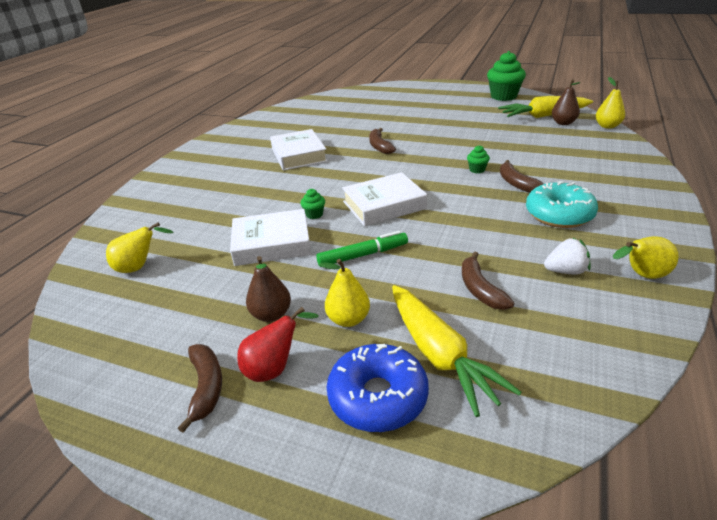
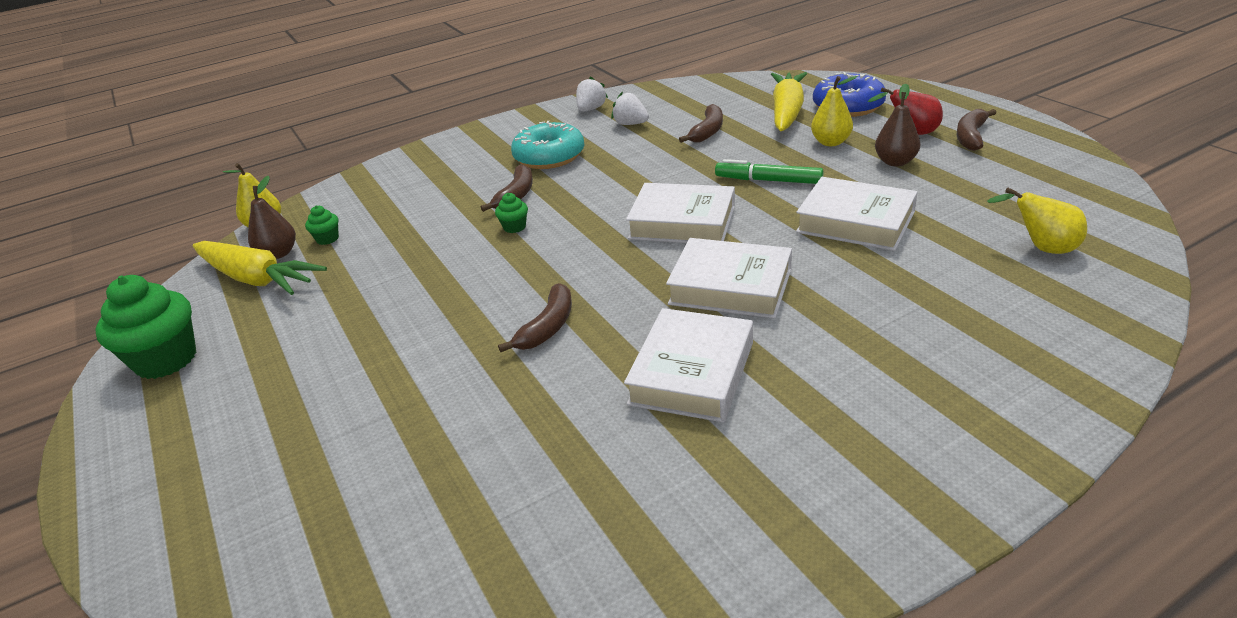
camera: 140 degrees left, 0 degrees up
green cupcake [300,189,325,219] -> green cupcake moved to [305,206,339,245]
yellow pear [613,236,678,279] -> white strawberry [576,76,608,111]
none -> white book [666,238,792,319]

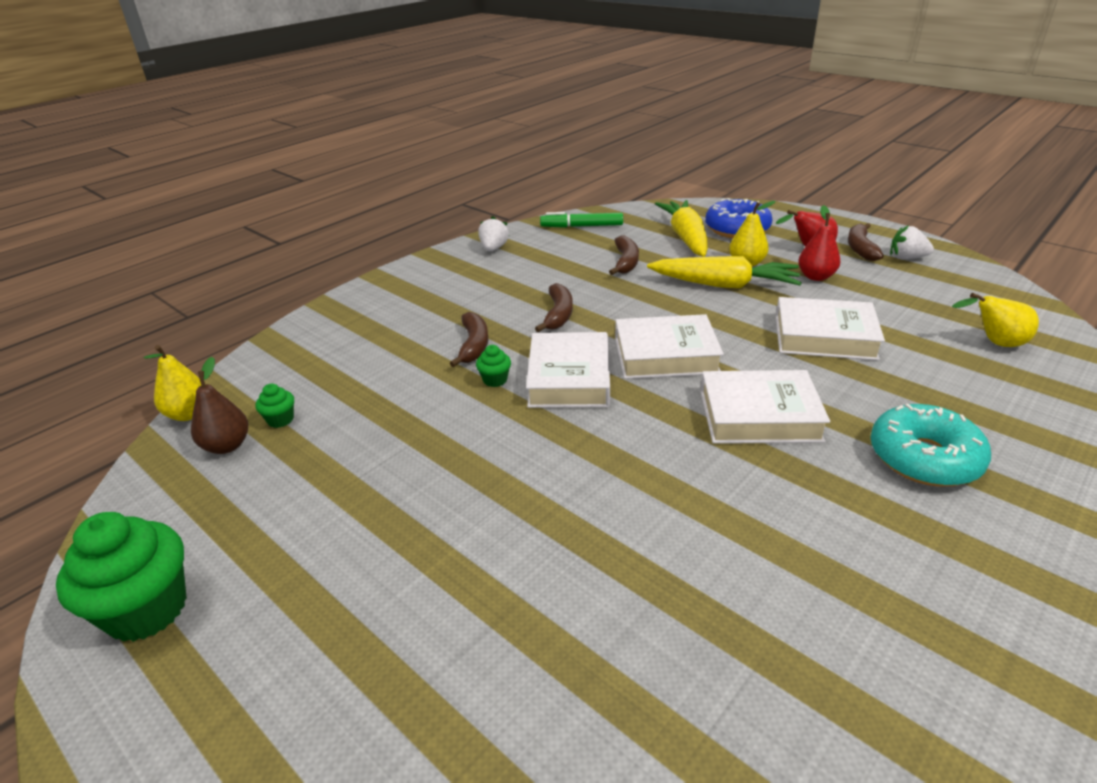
camera: 20 degrees left, 0 degrees up
yellow carrot [192,241,327,295] -> yellow carrot moved to [647,256,802,289]
brown banana [498,283,572,352] -> brown banana moved to [535,283,573,332]
turquoise donut [511,121,584,169] -> turquoise donut moved to [870,404,991,486]
white strawberry [611,91,649,125] -> white strawberry moved to [890,225,934,259]
white book [624,308,753,422] -> white book moved to [526,332,610,408]
green marker [715,159,823,184] -> green marker moved to [540,212,623,228]
brown pear [875,84,921,166] -> red pear [798,205,841,281]

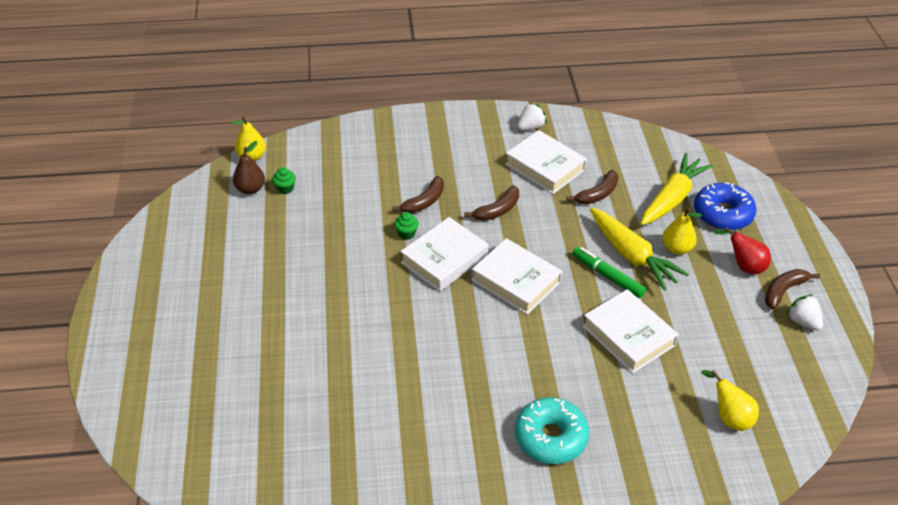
camera: 40 degrees right, 10 degrees up
green cupcake [56,512,187,642] -> none
green marker [540,212,623,228] -> green marker moved to [573,247,646,298]
white book [700,370,830,444] -> white book moved to [505,130,587,194]
red pear [798,205,841,281] -> none

